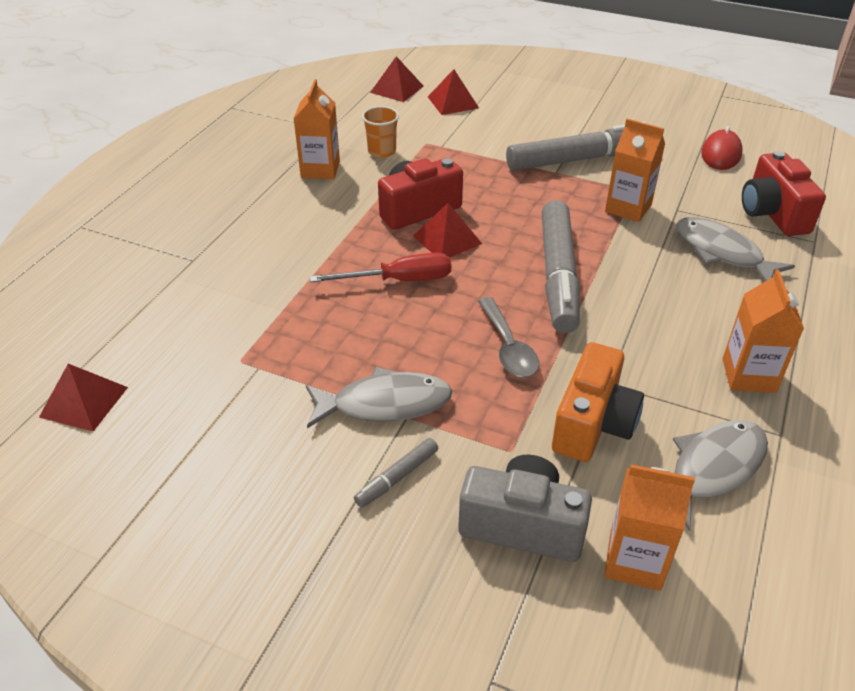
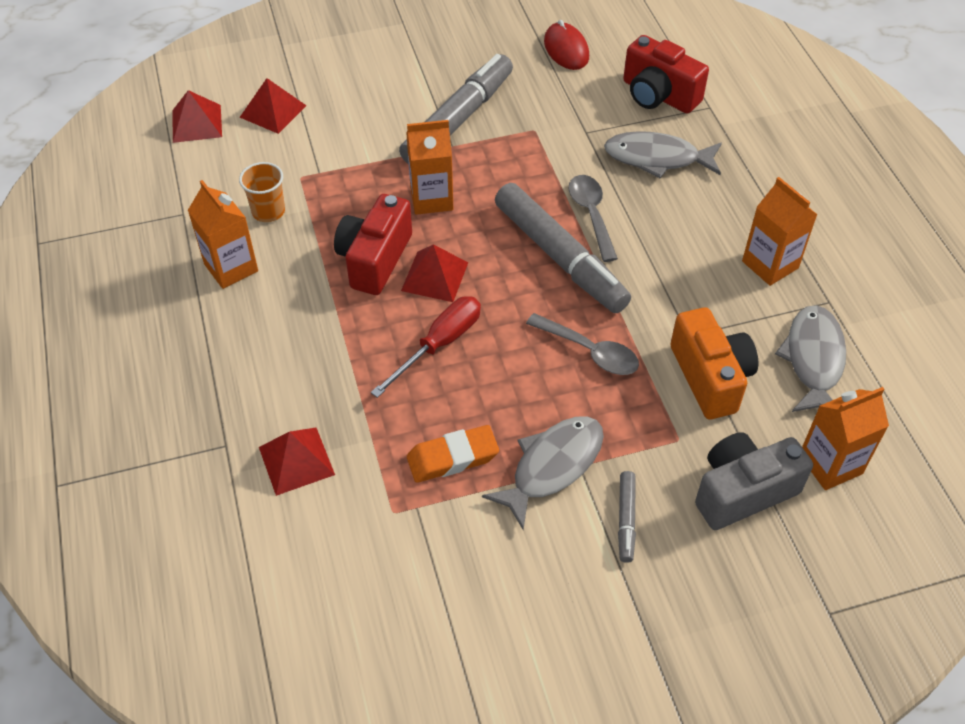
camera: 40 degrees left, 10 degrees up
red pyramid [39,364,128,432] -> red pyramid moved to [259,428,335,496]
orange carton [605,119,665,222] -> orange carton moved to [406,120,453,215]
none -> orange eraser [407,425,499,483]
none -> grey spoon [568,175,618,262]

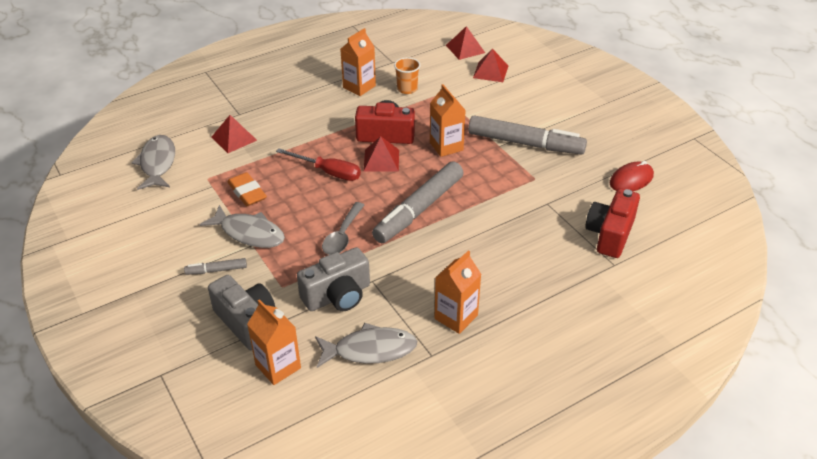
camera: 75 degrees right, 10 degrees down
grey spoon [568,175,618,262] -> none
grey fish [604,131,722,178] -> grey fish moved to [131,135,175,190]
orange camera [670,307,758,419] -> grey camera [297,247,370,311]

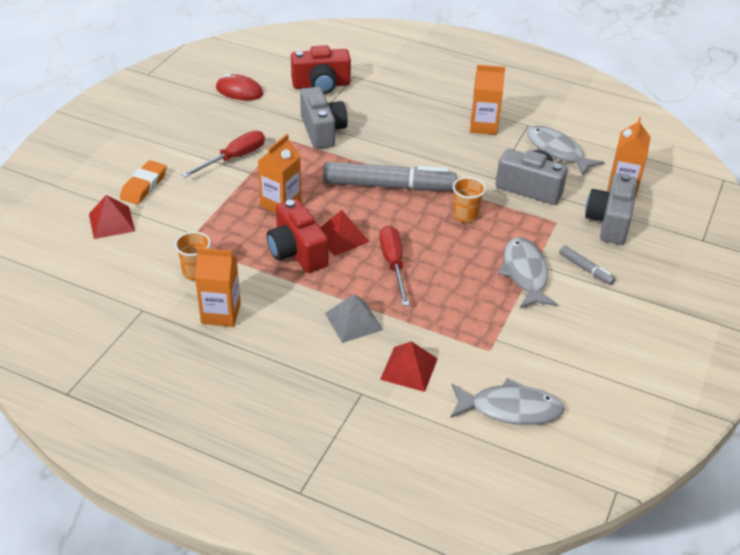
camera: 125 degrees left, 0 degrees up
grey fish [131,135,175,190] -> grey fish turned 135 degrees counterclockwise [451,378,565,425]
orange eraser [228,172,267,206] -> orange eraser moved to [120,160,167,204]
grey spoon [322,202,364,255] -> orange cup [453,177,486,223]
red pyramid [446,26,485,60] -> none
grey marker [468,115,587,155] -> red screwdriver [181,131,265,178]
none -> grey camera [300,87,348,149]
none -> grey pyramid [325,294,383,343]

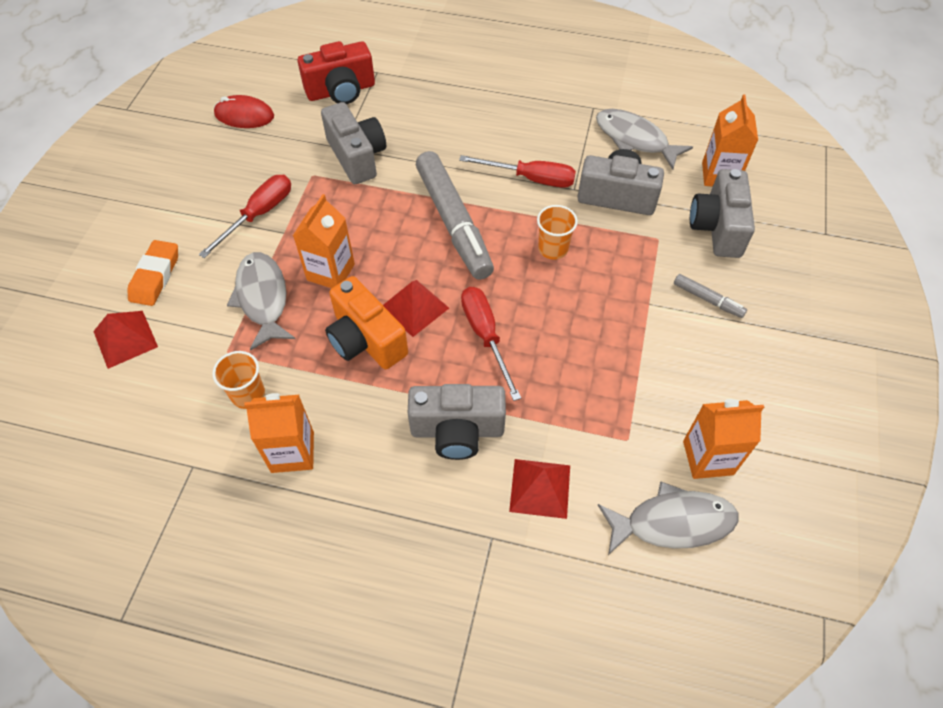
camera: 10 degrees left, 15 degrees up
red camera [267,199,328,273] -> orange camera [325,276,408,369]
grey marker [323,162,457,191] -> grey marker turned 75 degrees clockwise [416,151,494,280]
grey pyramid [325,294,383,343] -> grey camera [408,384,506,460]
orange carton [470,65,505,135] -> orange carton moved to [683,399,764,479]
grey fish [498,237,558,308] -> grey fish moved to [227,252,295,351]
none -> red screwdriver [459,155,576,188]

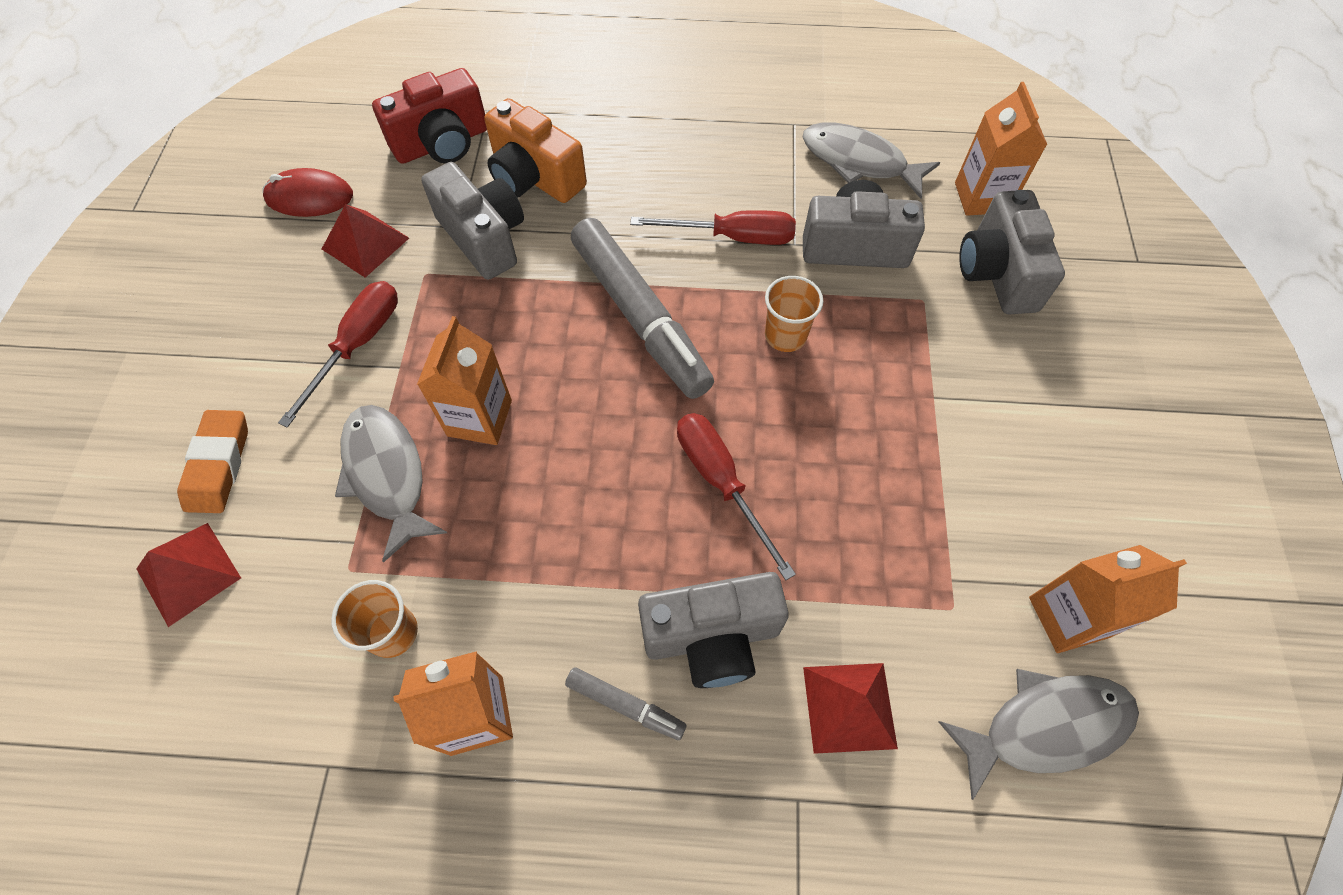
camera: 10 degrees left, 5 degrees up
orange camera [325,276,408,369] -> orange camera moved to [484,98,587,203]
red pyramid [383,280,449,337] -> red pyramid moved to [322,204,409,278]
grey marker [674,274,747,318] -> grey marker moved to [565,667,687,740]

